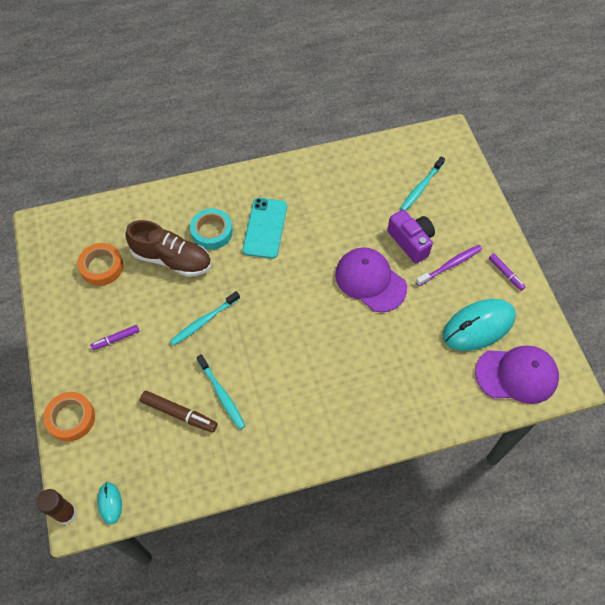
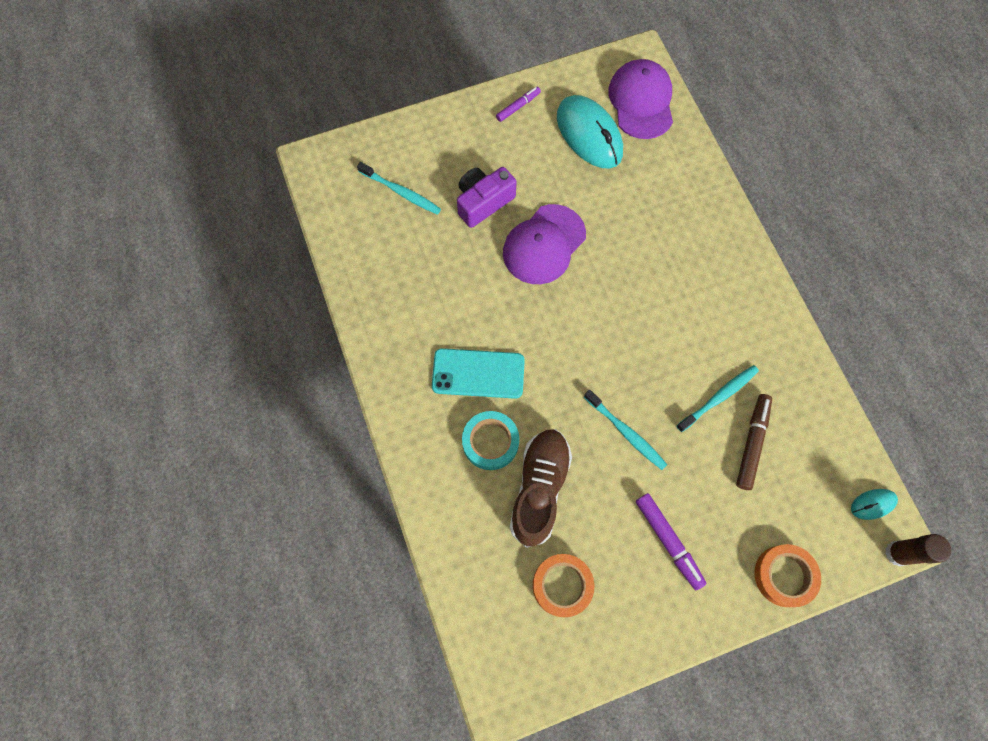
camera: 95 degrees left, 10 degrees up
purple marker [90,325,139,350] -> purple marker [636,493,707,590], size x1.58
purple toothbrush [416,245,482,286] -> none

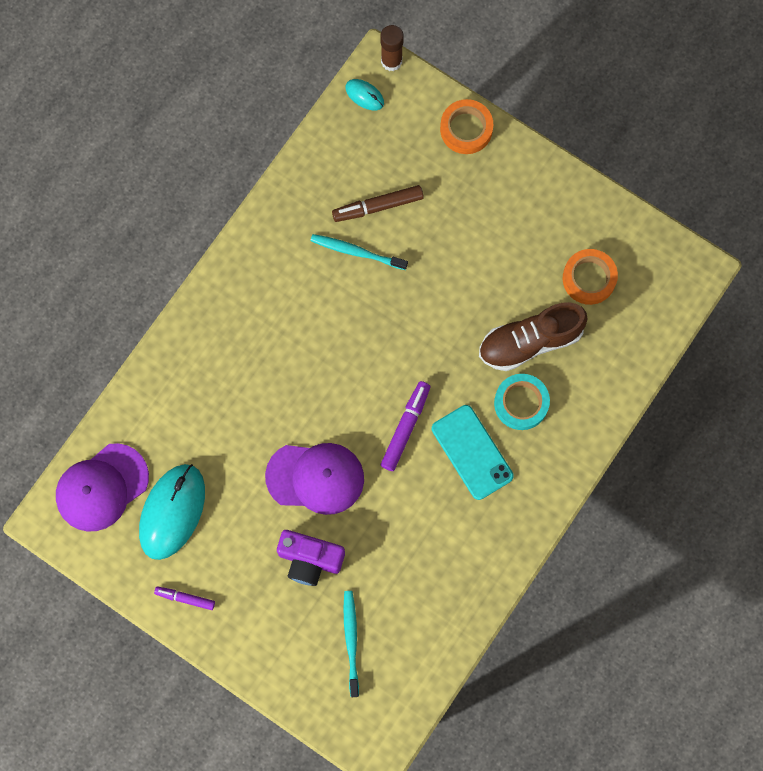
camera: 125 degrees left, 5 degrees up
turquoise toothbrush [584,390,668,470] -> none
purple marker [636,493,707,590] -> purple marker moved to [381,381,430,471]

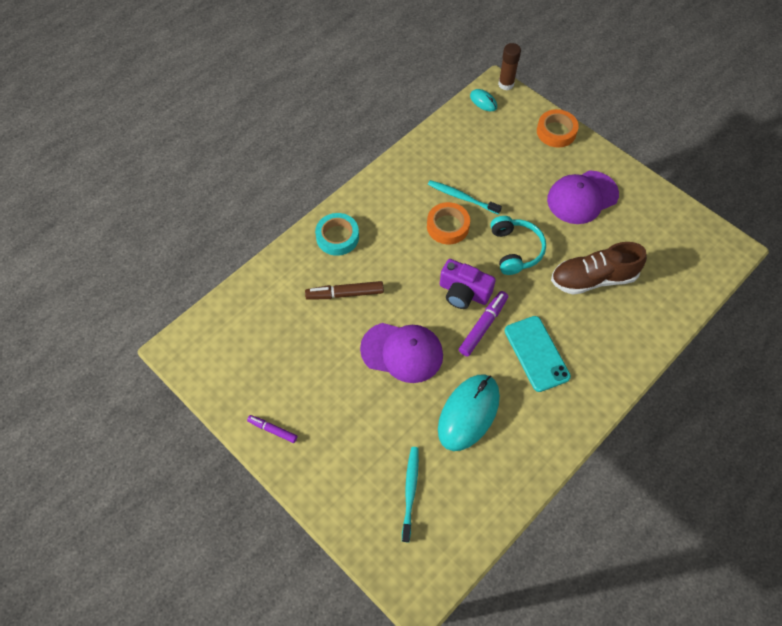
camera: 10 degrees right, 15 degrees down
purple cap [56,443,149,531] -> purple cap moved to [547,170,619,224]
turquoise mouse [139,464,205,560] -> turquoise mouse moved to [438,374,500,451]
purple camera [277,530,345,586] -> purple camera moved to [440,259,496,309]
brown marker [332,185,424,222] -> brown marker moved to [305,281,384,300]
turquoise tape [494,374,550,430] -> turquoise tape moved to [315,213,359,256]
orange tape [563,249,618,305] -> orange tape moved to [427,202,470,244]
none -> turquoise headphones [490,216,546,275]

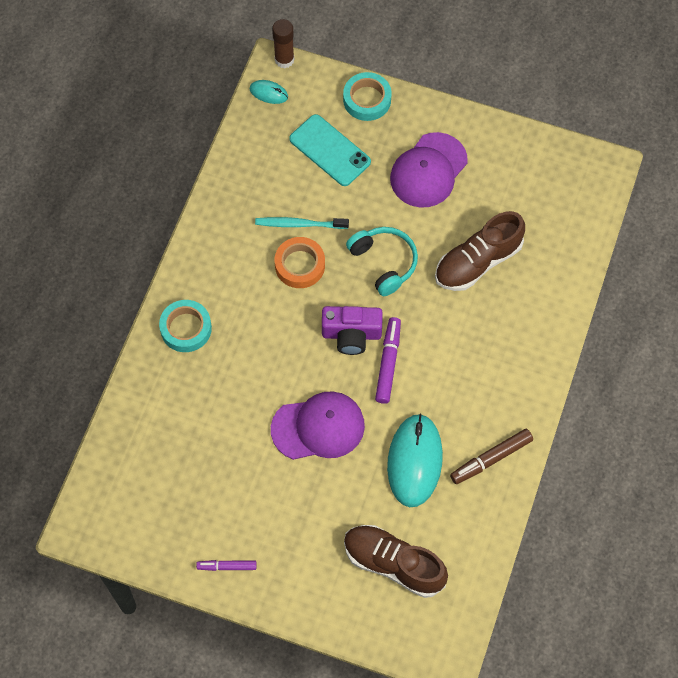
camera: 25 degrees left, 5 degrees up
brown marker [305,281,384,300] -> brown marker moved to [450,429,533,484]
turquoise toothbrush [402,447,419,542] -> brown shoe [344,525,448,598]
turquoise phone [505,316,571,392] -> turquoise phone moved to [289,114,371,186]
orange tape [537,109,579,148] -> turquoise tape [343,72,392,121]

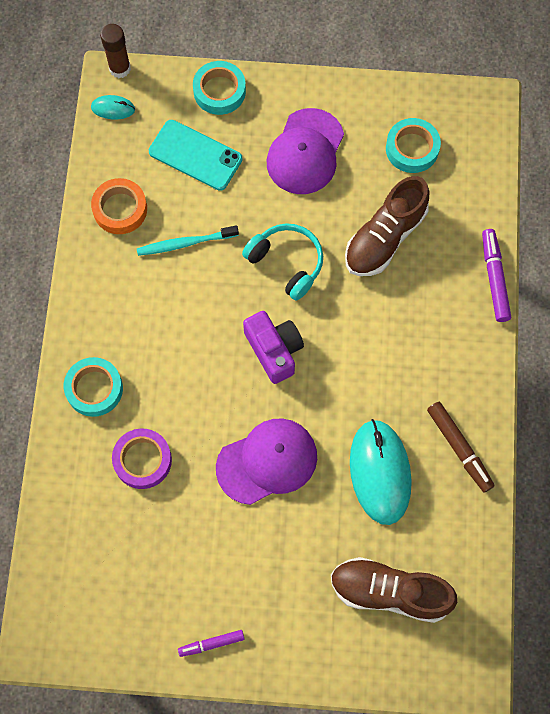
camera: 15 degrees left, 5 degrees up
orange tape [275,237,325,288] -> orange tape moved to [91,178,147,234]
purple camera [322,306,383,355] -> purple camera turned 105 degrees counterclockwise [243,311,304,384]
purple marker [375,317,401,404] -> purple marker moved to [482,229,511,322]
brown marker [450,429,533,484] -> brown marker turned 75 degrees counterclockwise [427,402,495,493]
none -> purple tape [112,429,172,489]
none -> turquoise tape [386,118,441,173]

